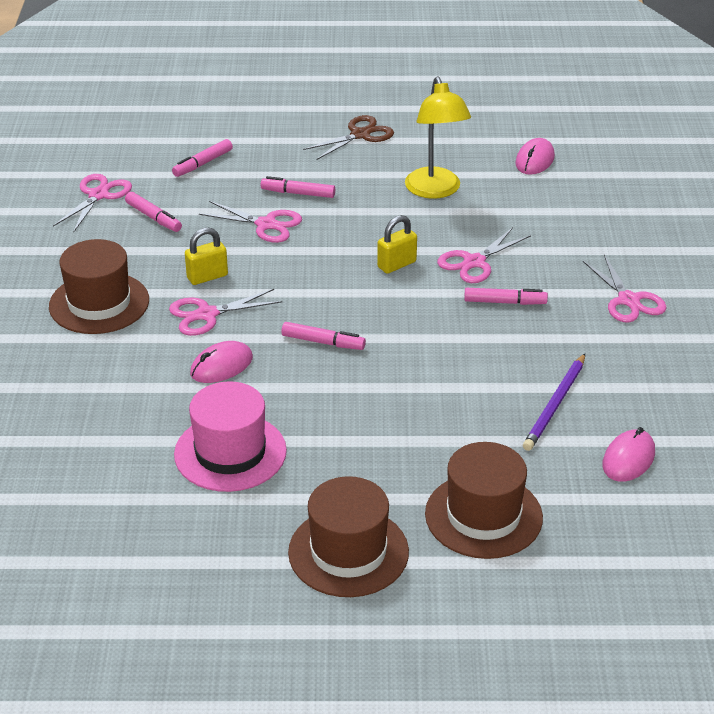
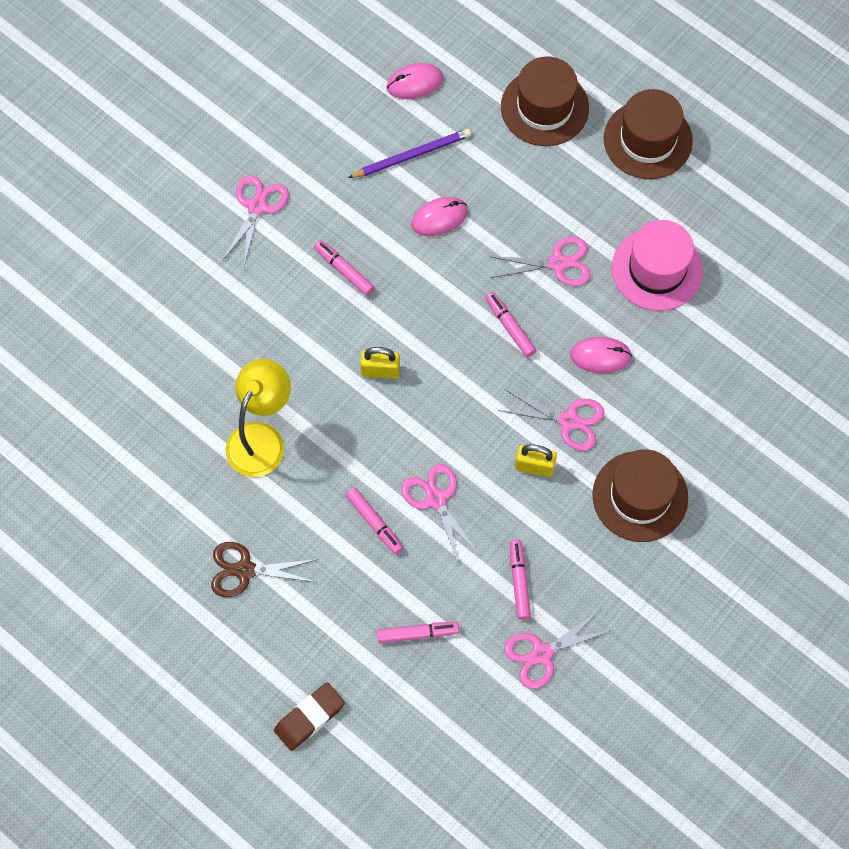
camera: 140 degrees left, 30 degrees up
pink scissors [437,227,531,283] -> pink scissors moved to [489,237,591,286]
pink mouse [515,138,555,175] -> pink mouse moved to [411,197,468,236]
none -> brown eraser [274,682,345,751]

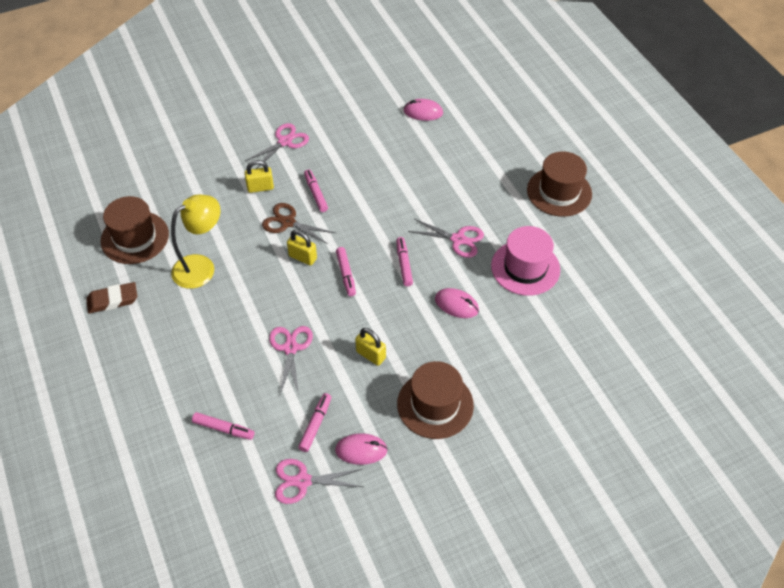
camera: 25 degrees right, 15 degrees down
brown scissors [211,542,318,597] -> brown scissors moved to [262,203,335,244]
brown eraser [274,682,345,751] -> brown eraser moved to [86,282,137,313]
pink marker [346,488,403,554] -> pink marker moved to [336,247,356,296]
purple pencil [348,129,471,178] -> none
pink mouse [411,197,468,236] -> pink mouse moved to [335,433,388,465]
pink scissors [498,389,605,451] -> none
brown hat [501,56,589,146] -> brown hat moved to [101,196,169,264]
none -> yellow padlock [245,160,274,193]

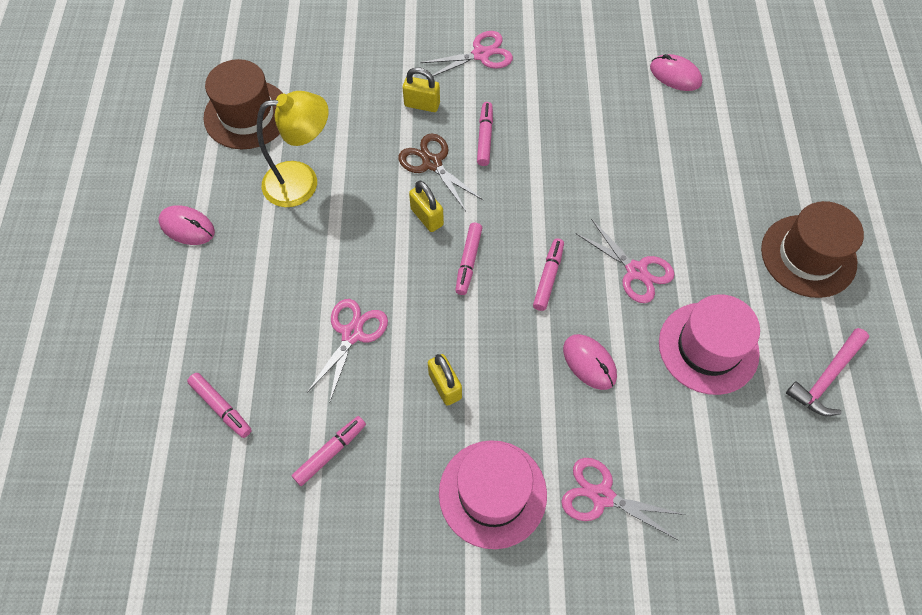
camera: 25 degrees right, 10 degrees up
brown eraser [86,282,137,313] -> none
pink scissors [275,459,363,504] -> pink scissors moved to [561,458,686,540]
pink mouse [335,433,388,465] -> pink mouse moved to [159,205,215,245]
brown hat [397,361,474,439] -> pink hat [439,440,547,549]
none -> pink hammer [786,328,869,416]

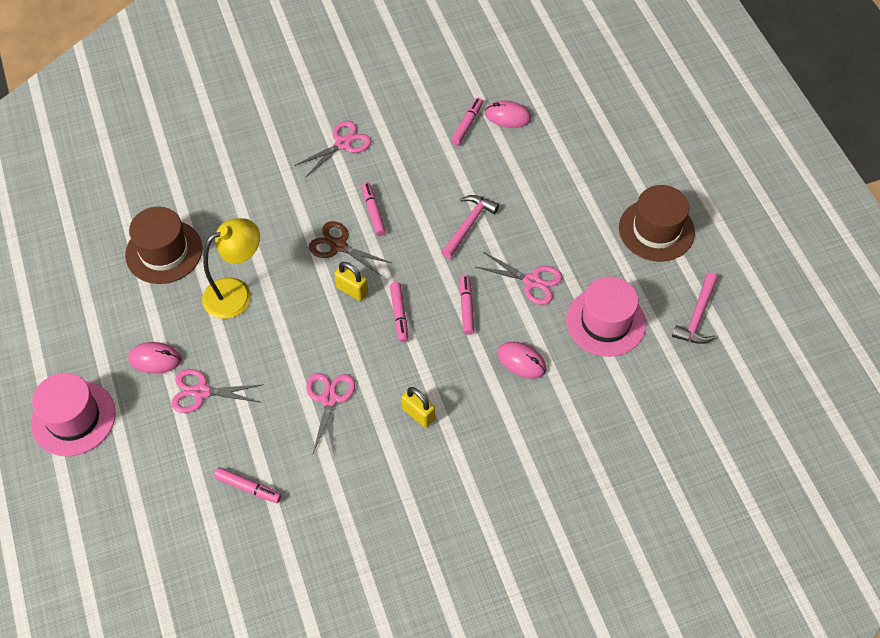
camera: 20 degrees left, 5 degrees down
pink marker [292,416,366,486] -> pink marker moved to [451,98,483,145]
yellow padlock [402,67,440,112] -> none
pink hat [439,440,547,549] -> pink hat moved to [31,373,116,456]
pink scissors [561,458,686,540] -> pink scissors moved to [171,369,264,413]
none -> pink hammer [441,195,499,259]

